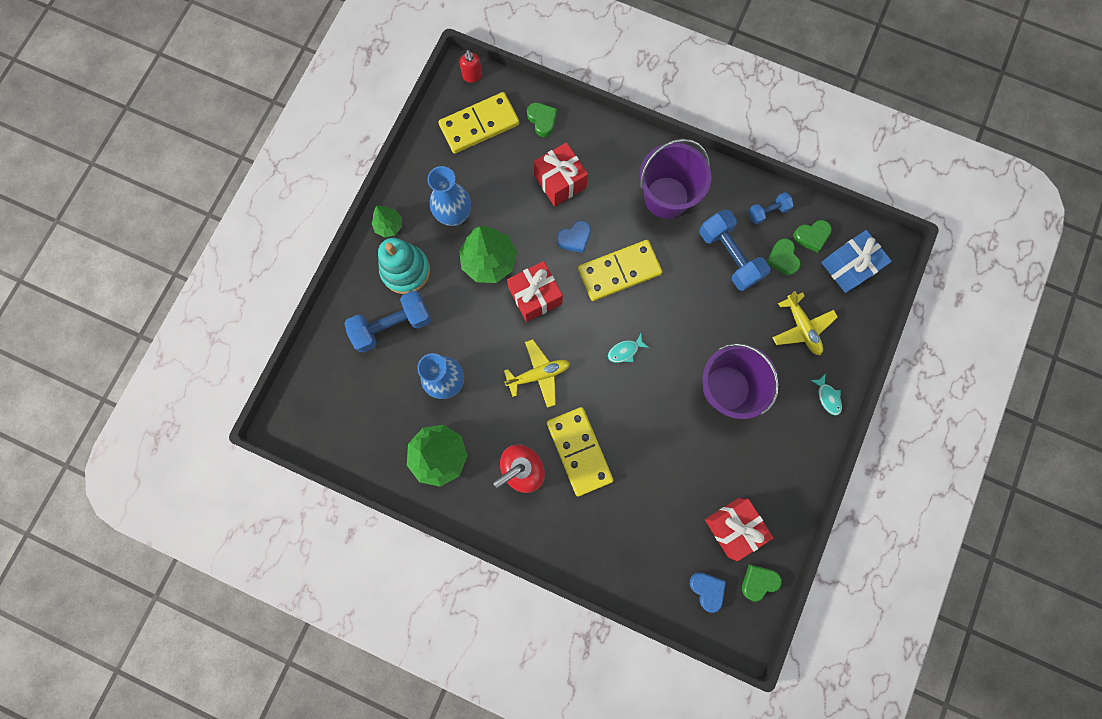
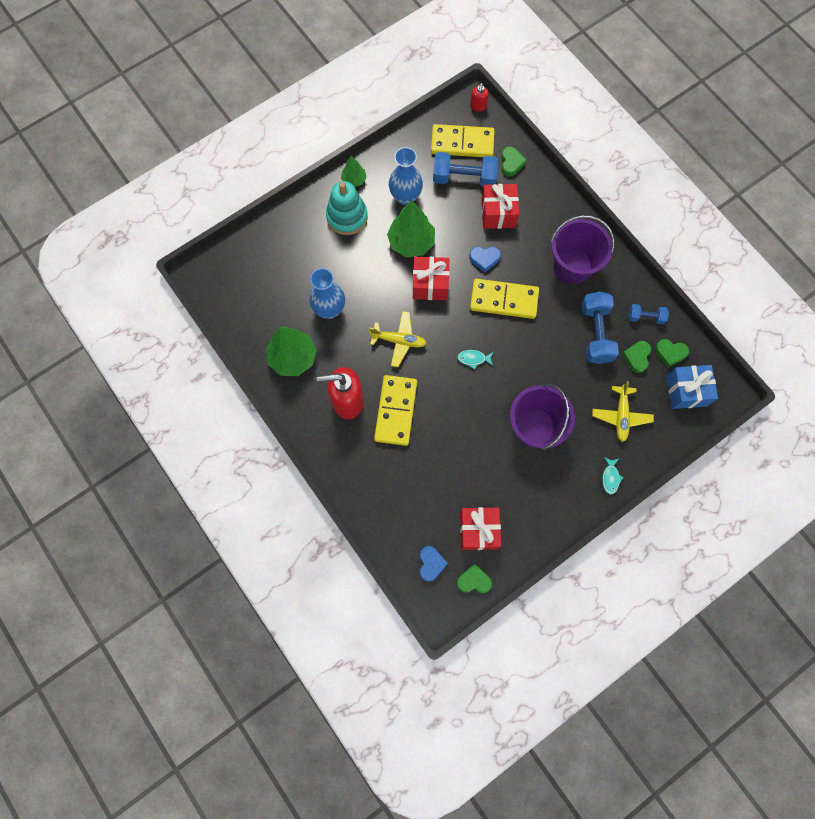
camera: 30 degrees right, 5 degrees down
blue dumbbell [344,291,431,353] -> blue dumbbell moved to [433,152,498,187]

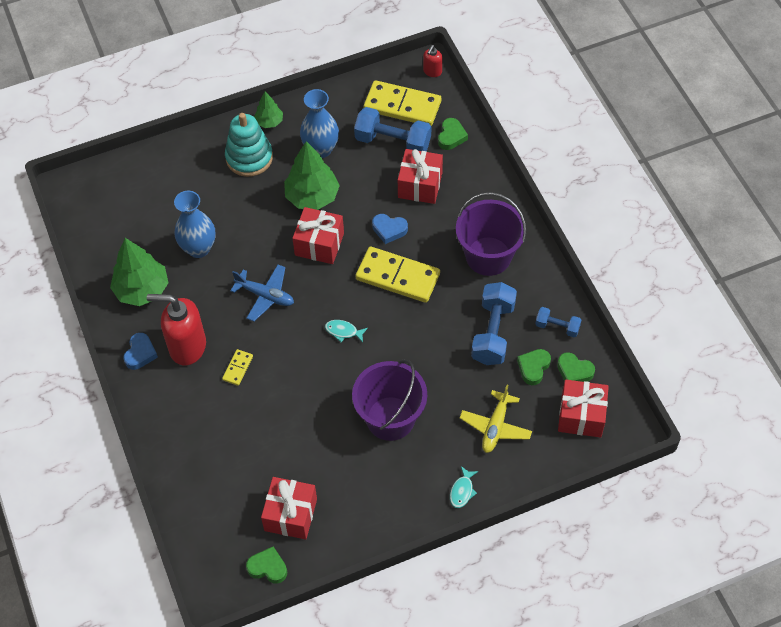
camera: 15 degrees right, 15 degrees down
yellow plane [369,311,427,367] -> blue plane [230,264,294,321]
yellow domino [374,375,417,446] -> yellow domino [222,349,253,386], size x0.45
blue heart [420,546,448,582] -> blue heart moved to [123,333,158,370]
blue gift [666,365,718,409] -> red gift [558,380,609,438]

